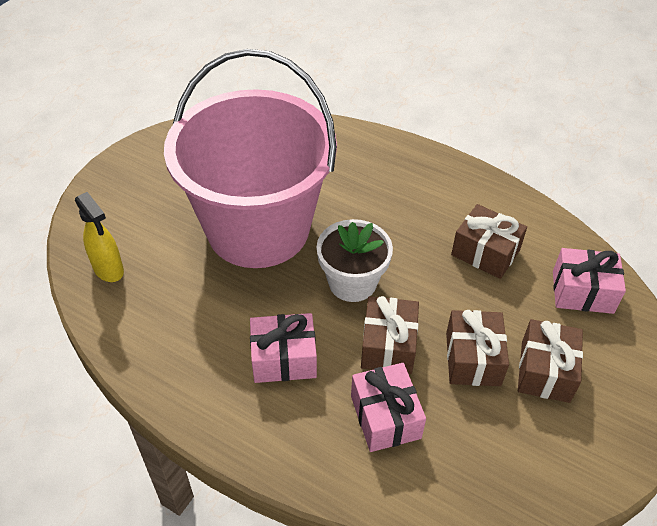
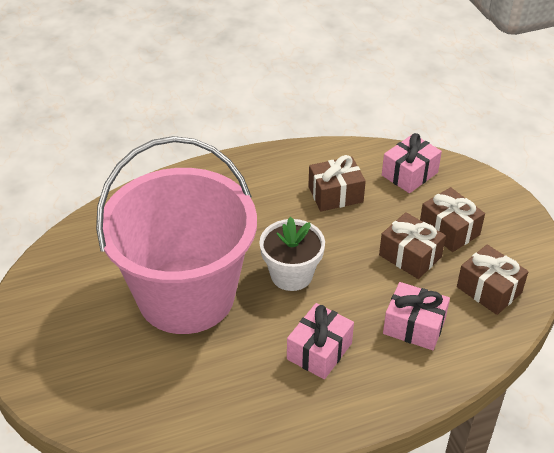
camera: 50 degrees left, 5 degrees down
yellow spray bottle [75,192,124,282] -> none
brown gift [361,296,419,374] -> brown gift moved to [457,244,528,315]

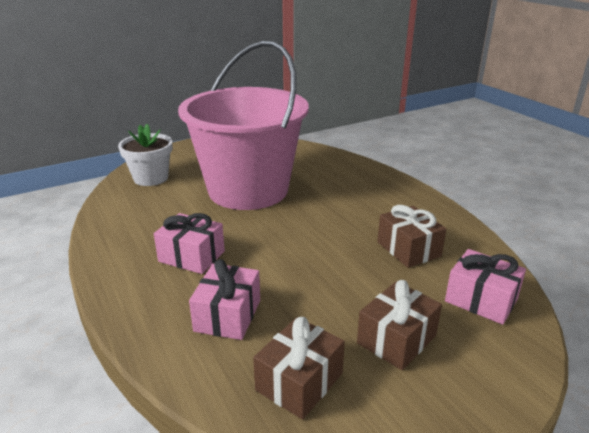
camera: 80 degrees right, 15 degrees down
white flower pot [259,217,325,291] -> white flower pot moved to [118,124,173,186]
brown gift [379,212,446,279] -> none

